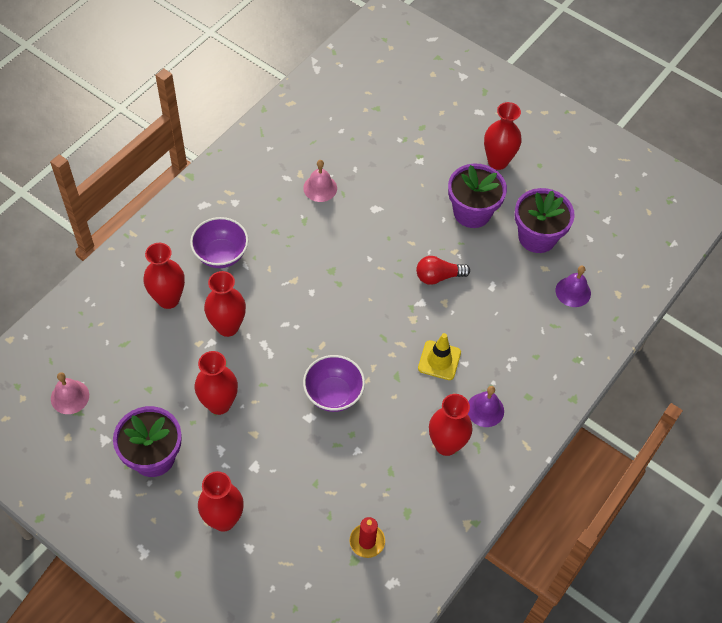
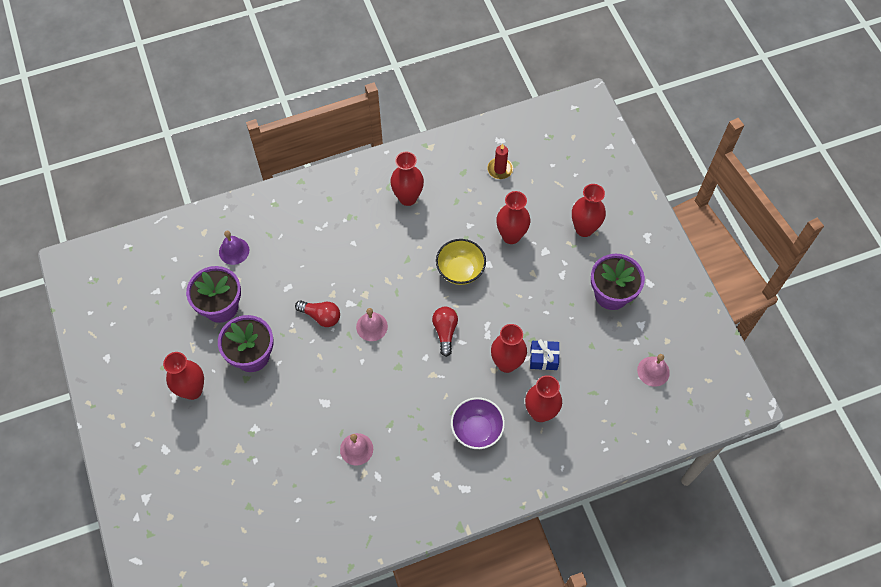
camera: 145 degrees left, 5 degrees up
red vase [194,351,238,415] -> red vase moved to [496,191,530,244]
purple bowl [303,355,365,412] -> yellow bowl [436,239,486,285]
yellow traffic cone [418,333,461,380] -> none
purple bell [468,386,504,427] -> none
none -> pink bell [356,308,388,341]
none -> red light bulb [432,307,458,357]
none -> blue gift [530,339,560,370]

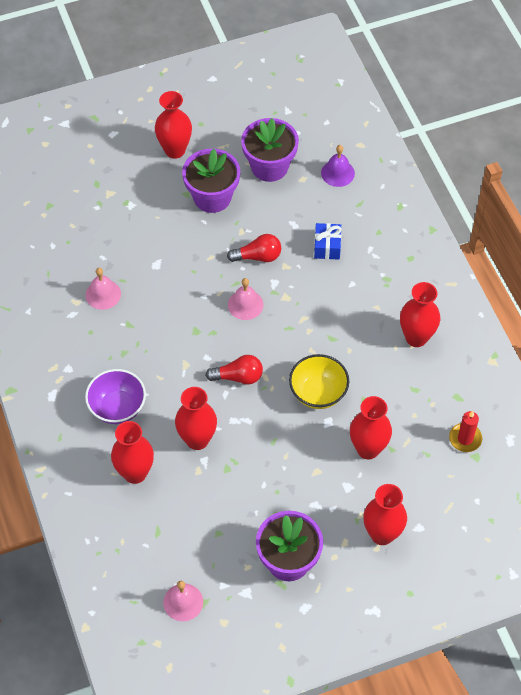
camera: 90 degrees right, 5 degrees down
red light bulb [295,301,340,327] -> red light bulb turned 120 degrees counterclockwise [227,234,281,262]
blue gift [530,339,560,370] -> blue gift moved to [314,223,341,260]

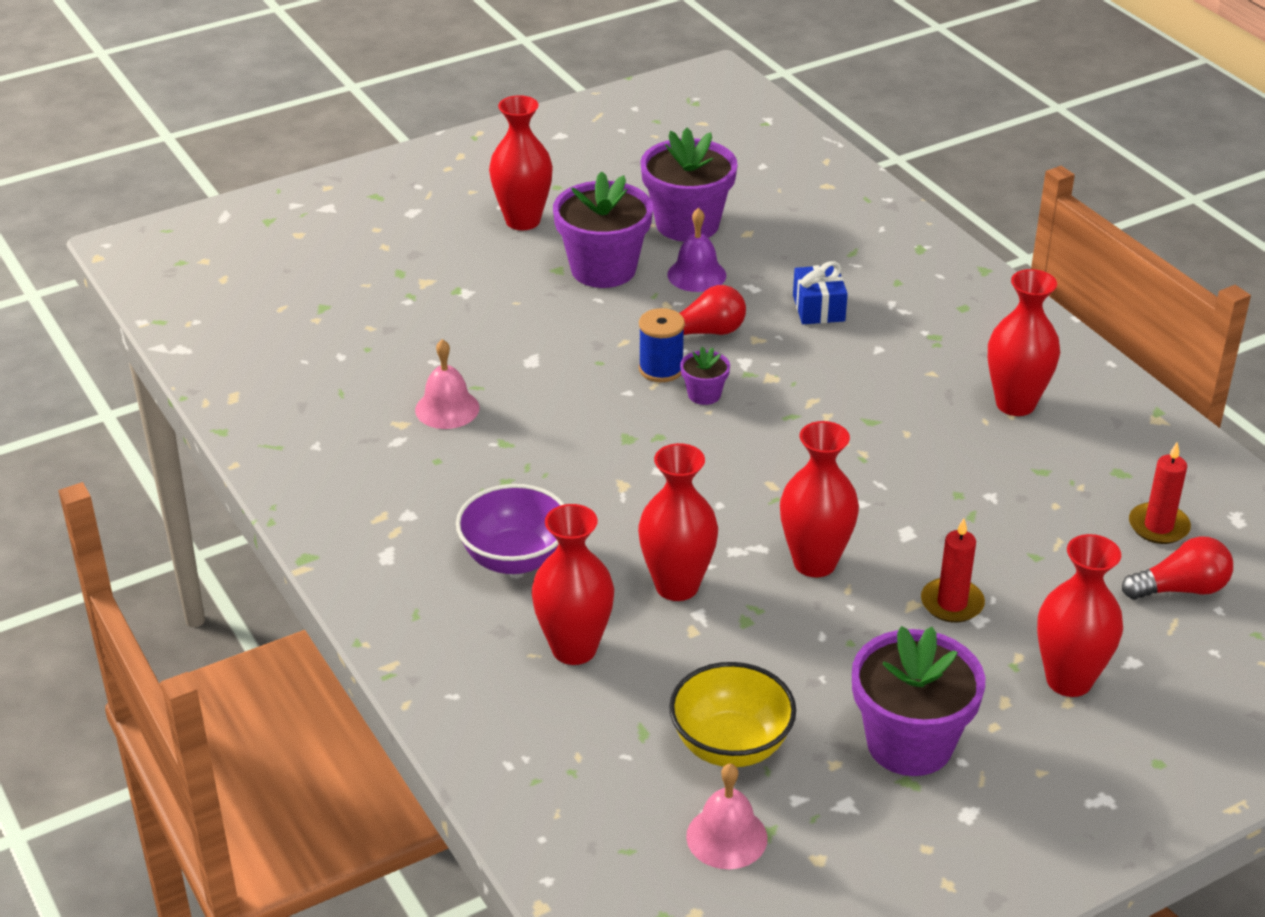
camera: 10 degrees left, 20 degrees down
red light bulb [205,355,263,385] -> red light bulb moved to [1122,537,1233,600]
pink bell [228,278,263,320] -> purple flower pot [680,347,730,405]
yellow bowl [289,354,349,409] -> yellow bowl moved to [669,662,796,767]
purple bell [321,145,355,187] -> purple bell moved to [667,208,726,292]
red vase [350,396,392,459] -> red vase moved to [780,421,859,577]
none -> blue spool [639,308,685,382]
none -> red candle [921,518,985,623]

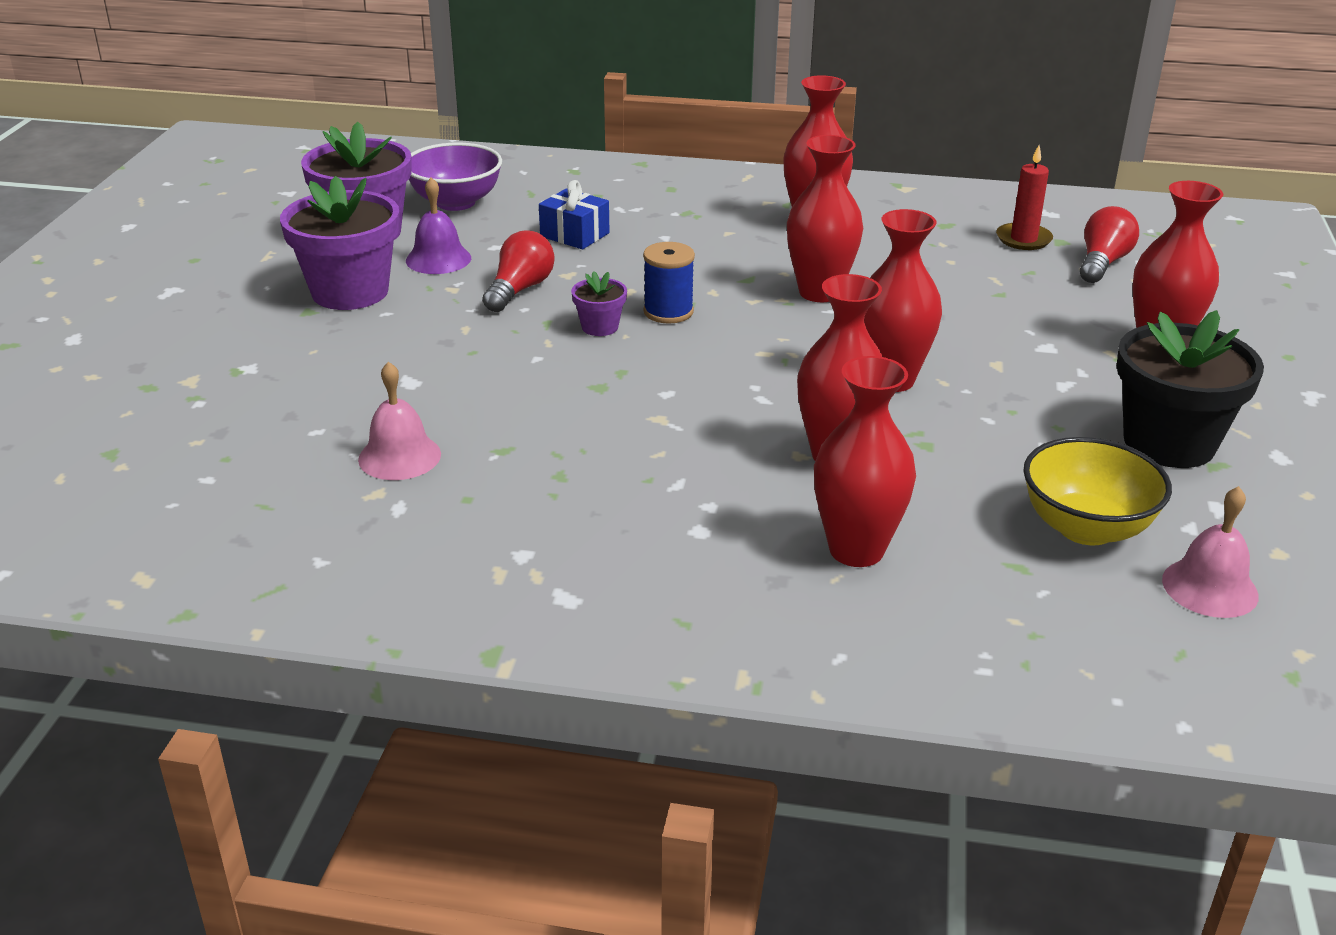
camera: 50 degrees left, 5 degrees down
purple bowl [456,484,565,574] -> purple bowl moved to [409,143,502,211]
red vase [489,95,553,230] -> red vase moved to [787,135,863,302]
blue spool [639,308,685,382] -> blue spool moved to [643,242,695,324]
purple flower pot [852,626,985,776] -> black flower pot [1117,310,1264,468]
red candle [921,518,985,623] -> none

